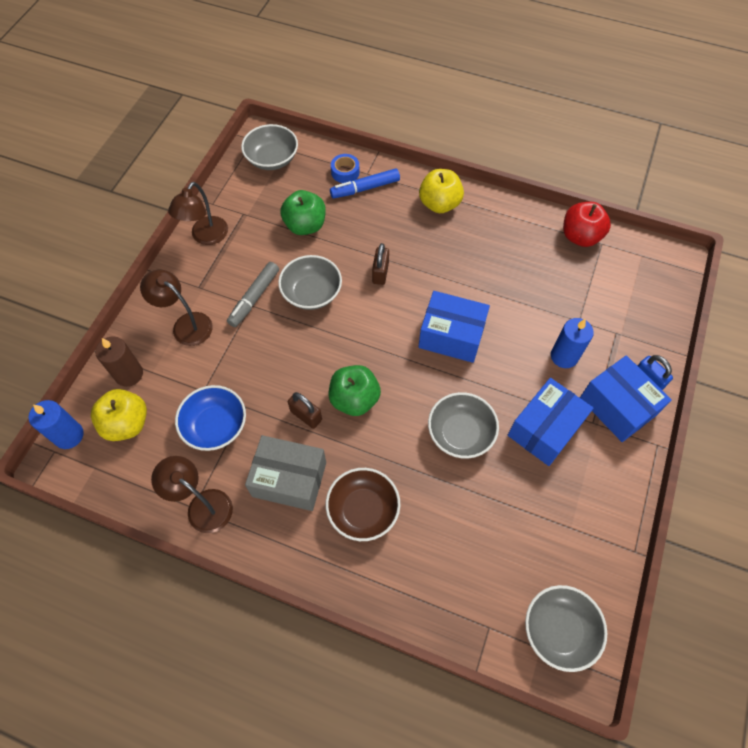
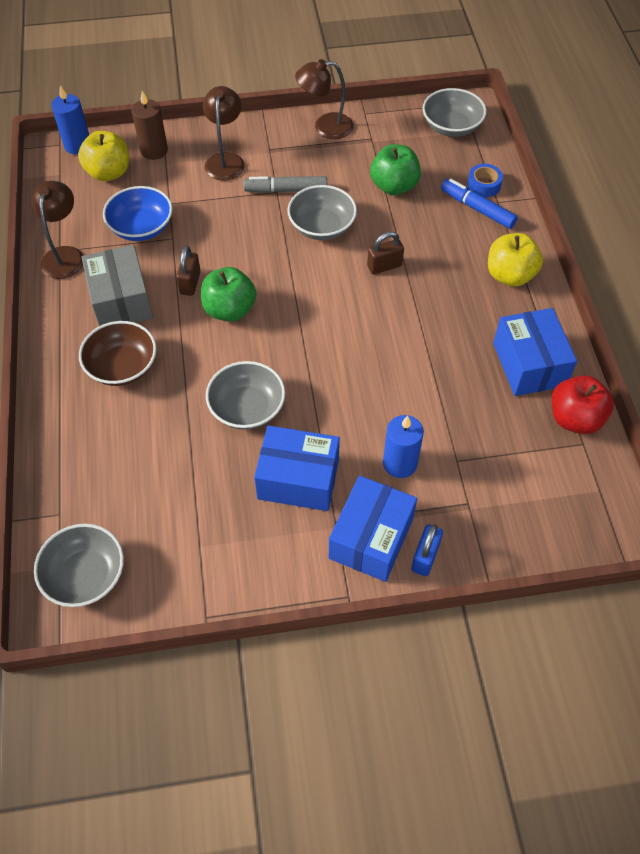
camera: 60 degrees right, 5 degrees down
blue box [418,291,490,363] -> blue box moved to [493,308,577,396]

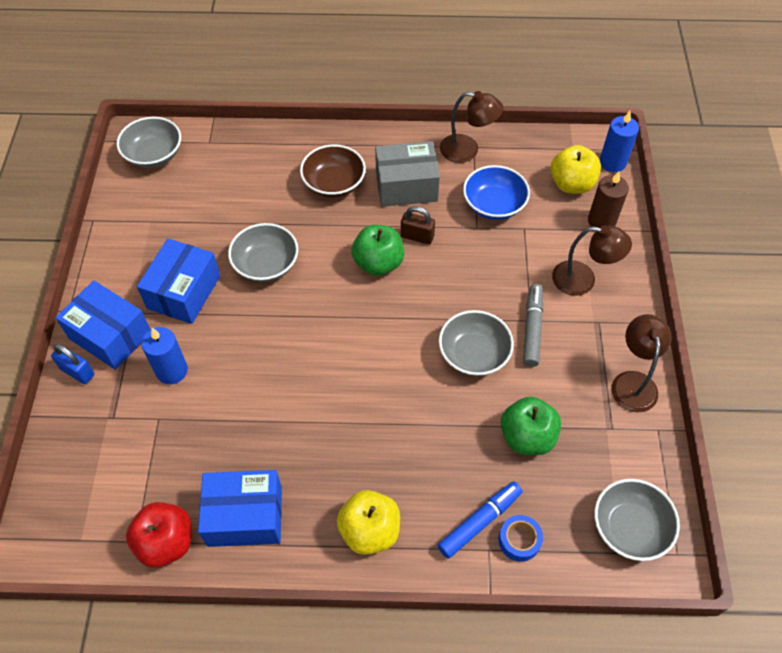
camera: 100 degrees right, 0 degrees up
brown padlock [367,231,404,274] -> none

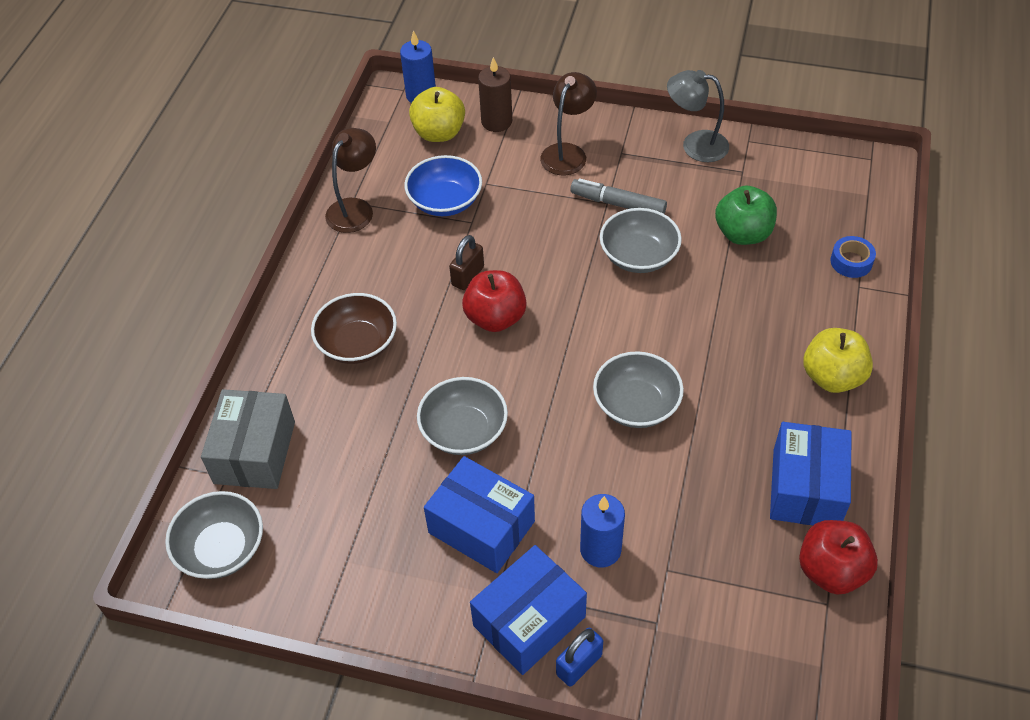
camera: 75 degrees left, 5 degrees down
green apple [351,225,404,276] -> red apple [462,270,527,332]
grey box [375,141,440,207] -> grey box moved to [201,389,295,489]
blue marker [438,481,522,559] -> none
grey bowl [594,479,680,561] -> grey bowl moved to [593,351,684,428]
brown lamp [612,314,672,412] -> grey lamp [667,70,729,162]

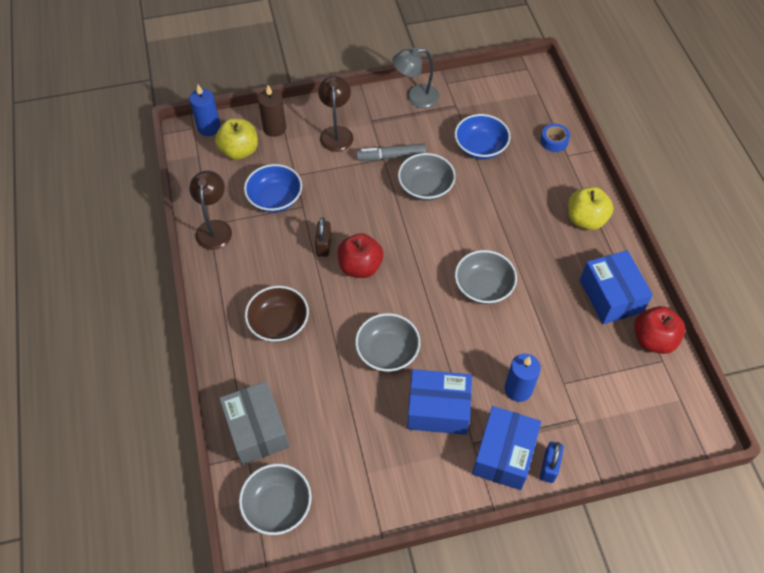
camera: 30 degrees left, 5 degrees up
green apple [715,185,777,245] -> blue bowl [455,114,511,159]

